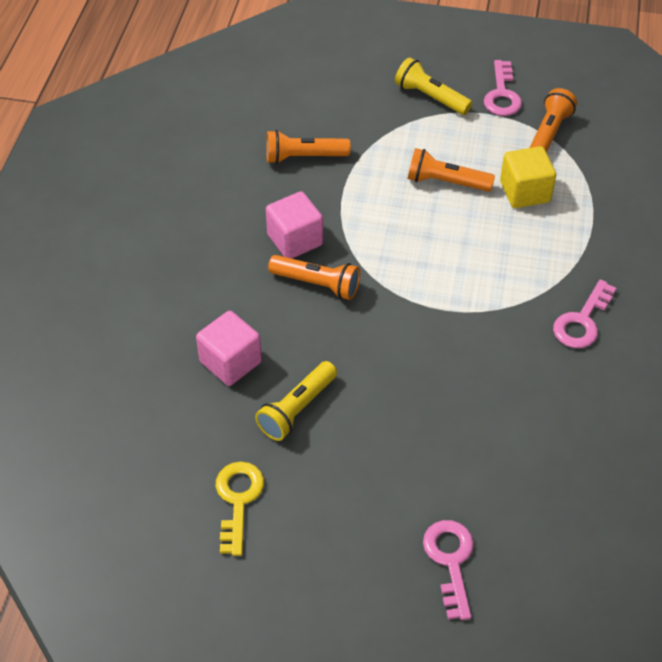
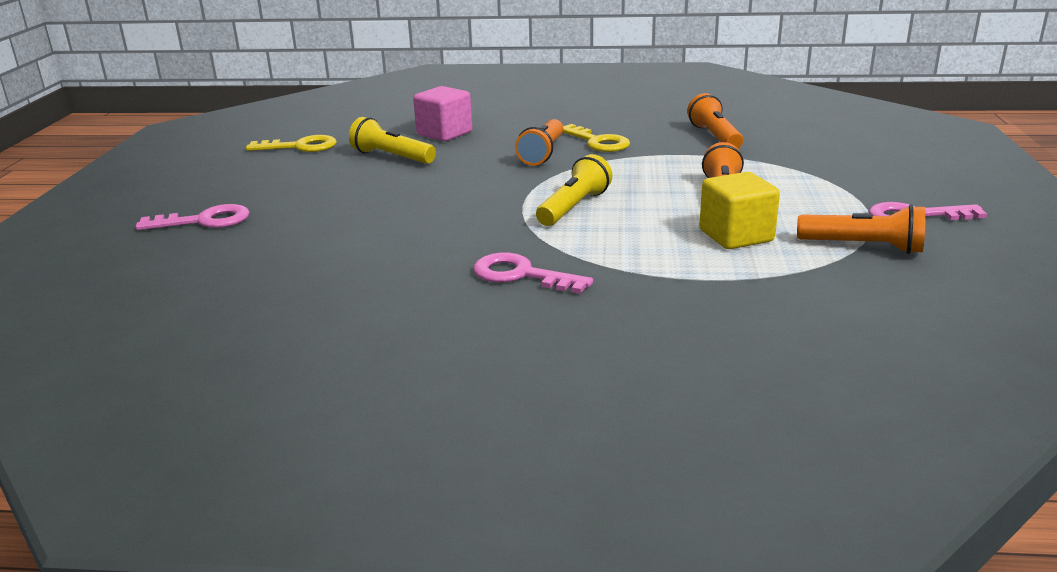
camera: 85 degrees right, 25 degrees down
pink cube [266,191,323,259] -> yellow key [563,124,630,152]
yellow flashlight [395,57,472,115] -> yellow flashlight moved to [536,154,612,226]

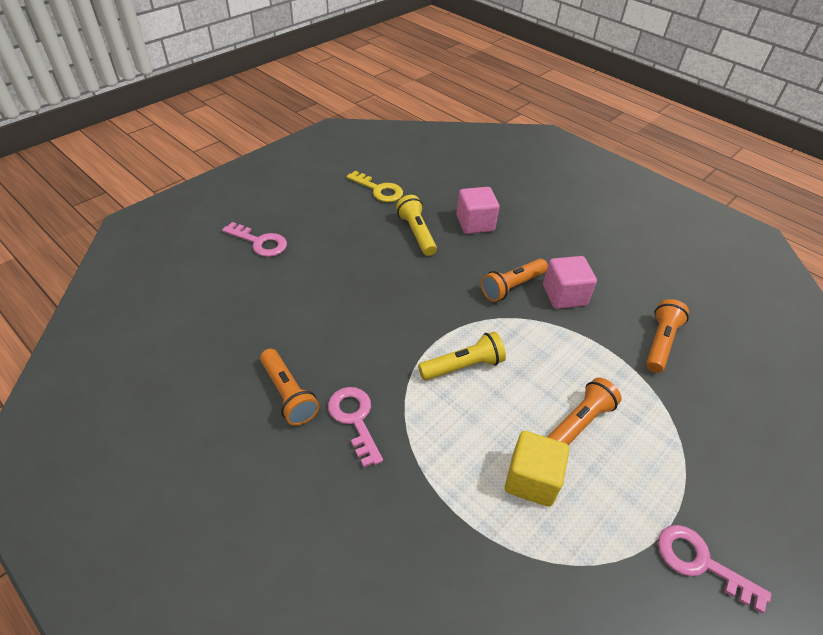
camera: 35 degrees right, 20 degrees up
yellow key [563,124,630,152] -> pink cube [543,256,597,309]
orange flashlight [797,205,926,254] -> orange flashlight moved to [260,349,319,426]

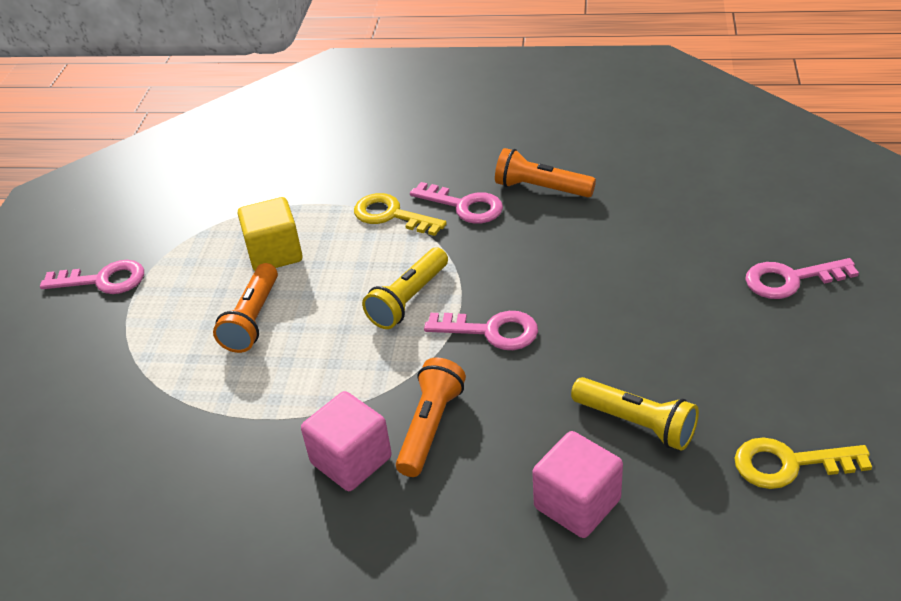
camera: 150 degrees right, 5 degrees down
orange flashlight [646,299,689,373] -> none
none -> yellow key [354,193,447,236]
none -> pink key [424,311,538,350]

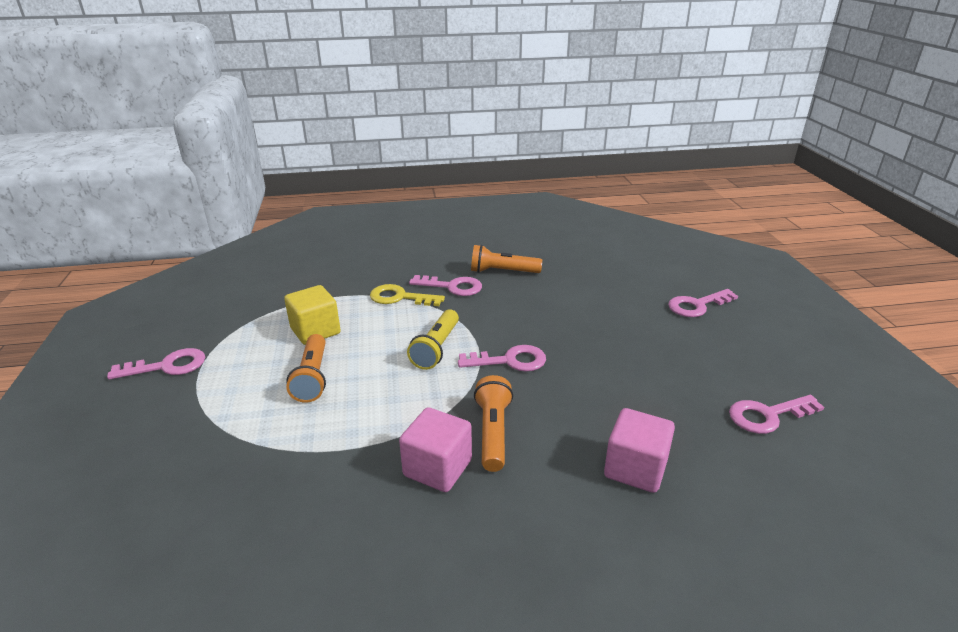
camera: 20 degrees left, 10 degrees down
yellow flashlight [571,377,699,451] -> none
yellow key [735,437,872,489] -> pink key [729,395,824,434]

